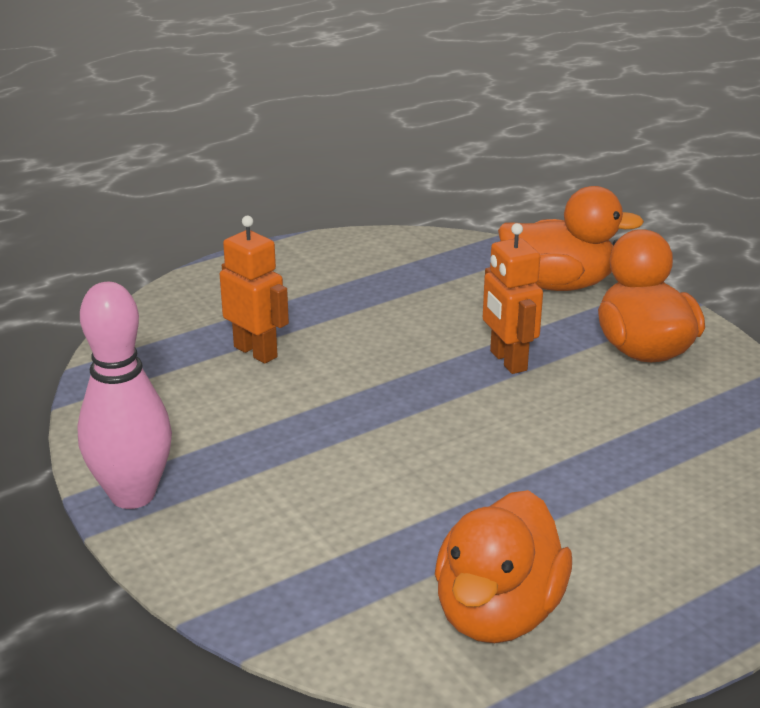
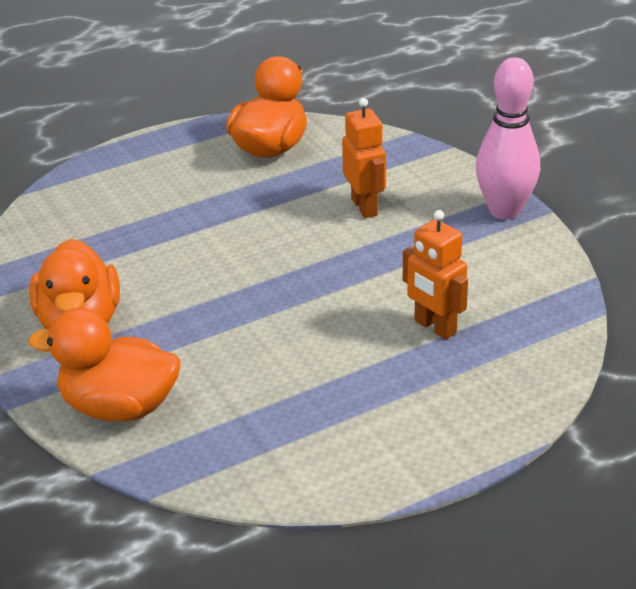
camera: 175 degrees left, 5 degrees up
orange robot [483,223,543,374] -> orange robot moved to [342,98,386,218]

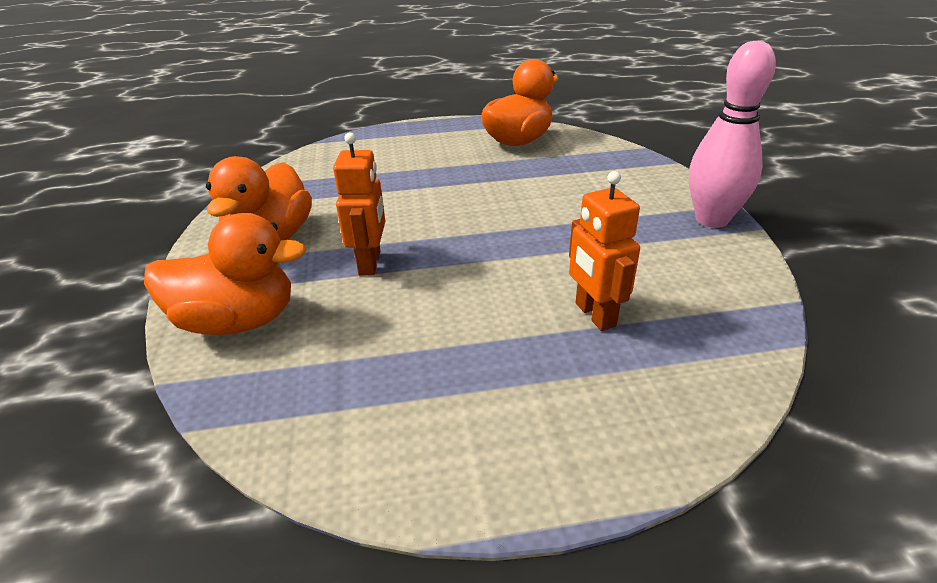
camera: 20 degrees right, 0 degrees up
orange duck [29,308,180,421] -> orange duck turned 150 degrees clockwise [144,213,306,335]
orange robot [342,98,386,218] -> orange robot moved to [333,132,385,275]

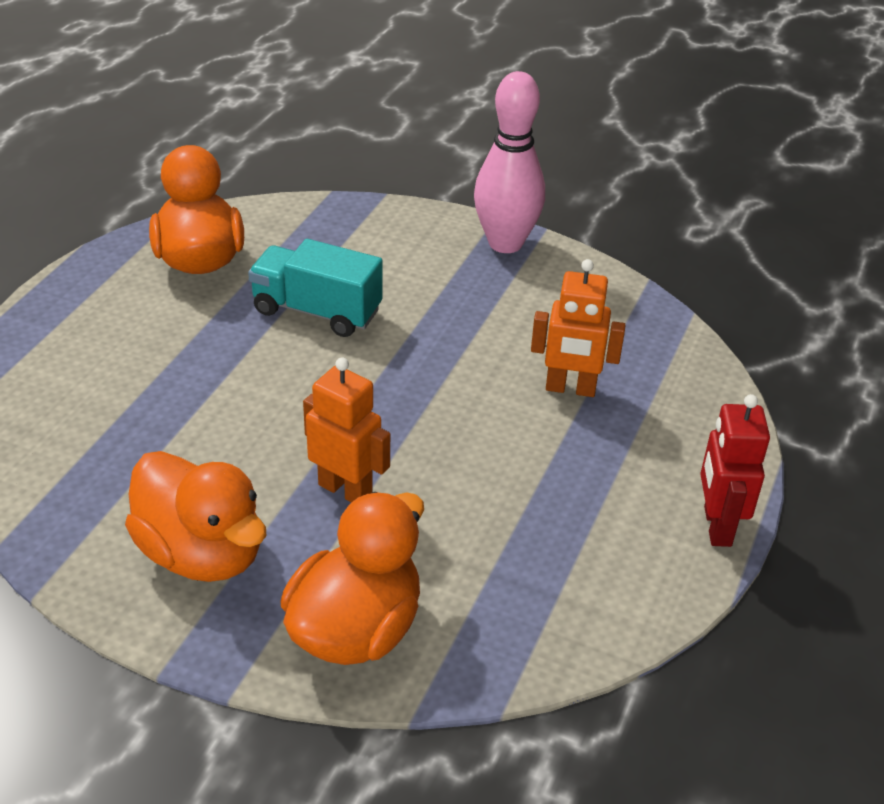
camera: 60 degrees left, 5 degrees up
none -> turquoise truck [248,239,383,337]
none -> red robot [700,394,770,547]

